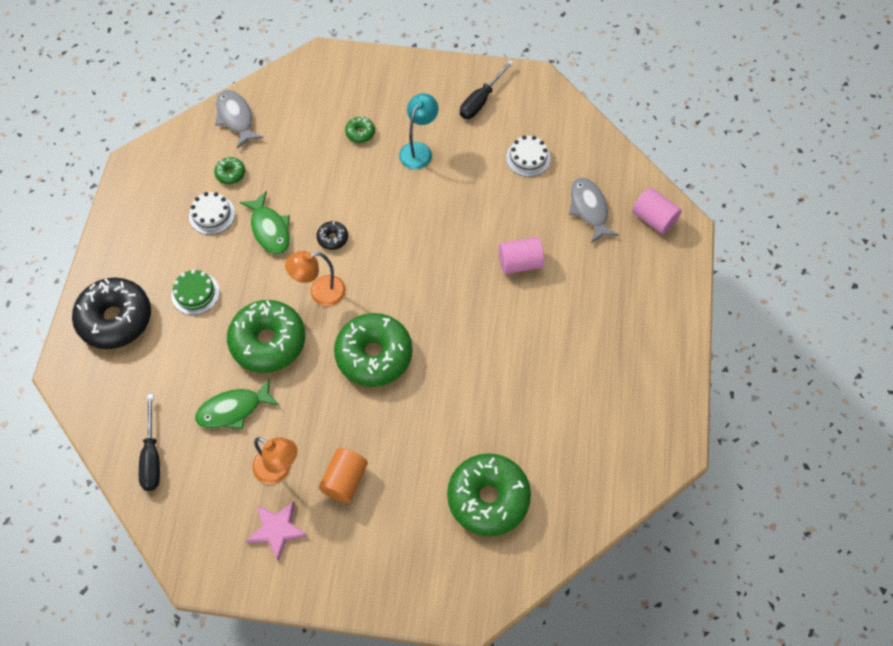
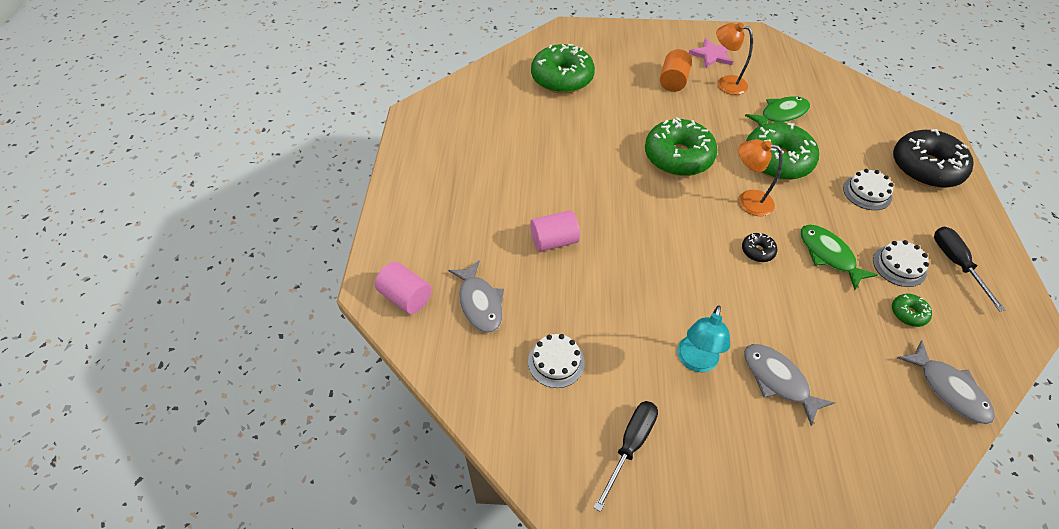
camera: 175 degrees right, 10 degrees down
black screwdriver [139,394,160,491] -> black screwdriver moved to [934,227,1005,312]
green cake [171,270,219,315] -> white cake [843,169,894,210]
orange lamp [285,251,346,306] -> orange lamp turned 135 degrees counterclockwise [739,139,783,216]
green donut [345,117,375,143] -> grey fish [744,344,835,426]

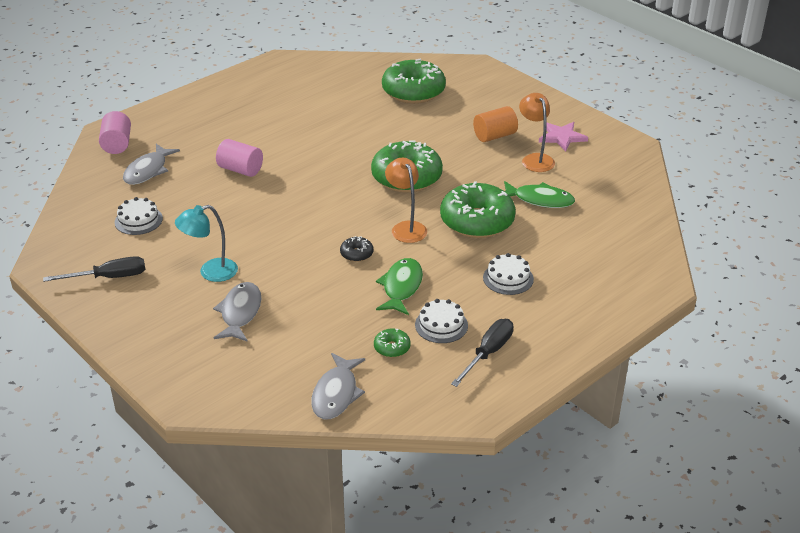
camera: 45 degrees right, 15 degrees down
black donut [893,129,974,188] -> none

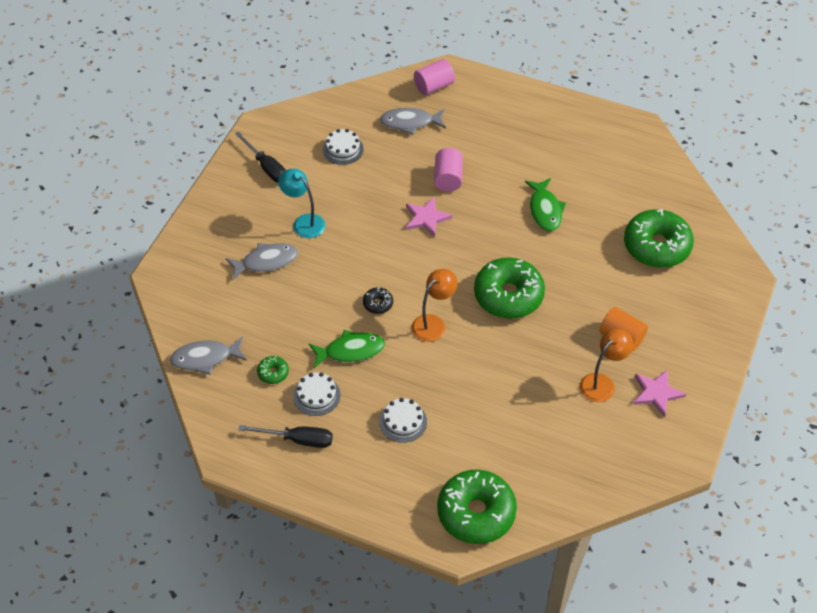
camera: 65 degrees right, 15 degrees up
green donut [440,181,516,238] -> green donut moved to [437,469,517,544]
green fish [504,181,575,208] -> green fish moved to [525,178,566,231]
none -> pink star [406,197,453,237]

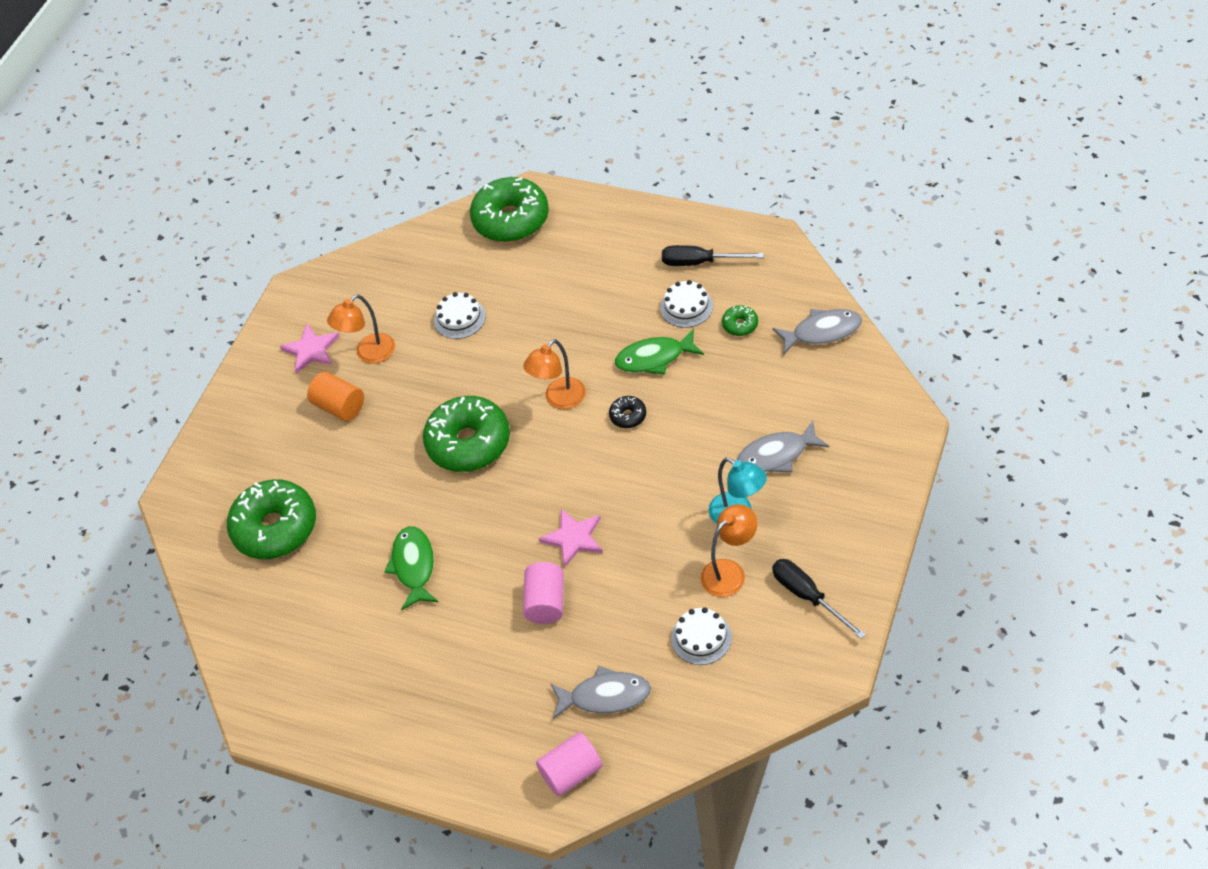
camera: 175 degrees left, 0 degrees up
white cake [379,398,427,443] -> white cake moved to [434,292,486,339]
none -> orange lamp [701,504,758,597]

